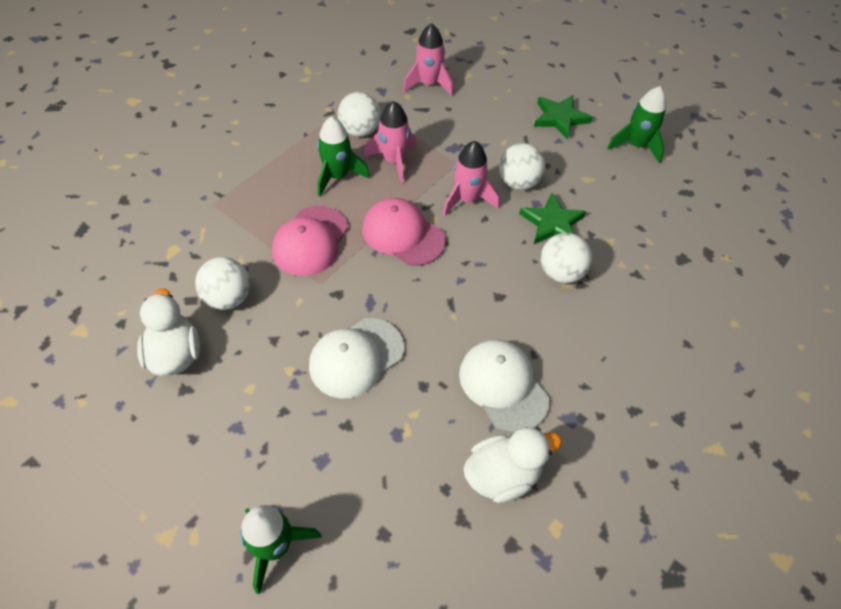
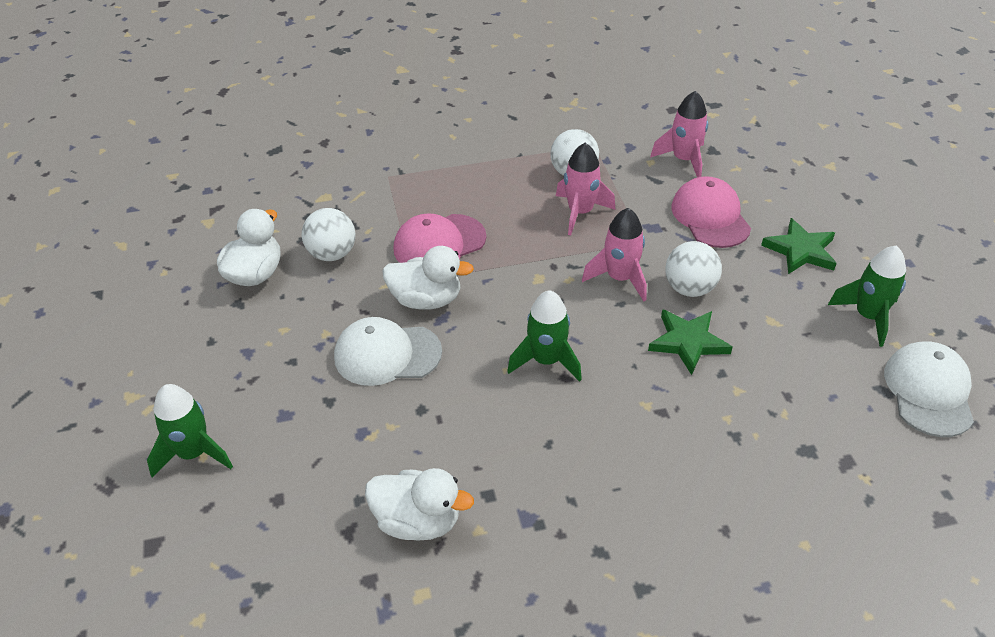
camera: 40 degrees right, 10 degrees down
green rocket [317,116,370,197] -> green rocket moved to [507,290,582,382]
pink cap [362,198,445,266] -> pink cap moved to [671,176,751,248]
white cap [459,339,549,433] -> white cap moved to [884,341,974,437]
white ball [540,233,592,283] -> none
none -> white duck [382,246,474,310]

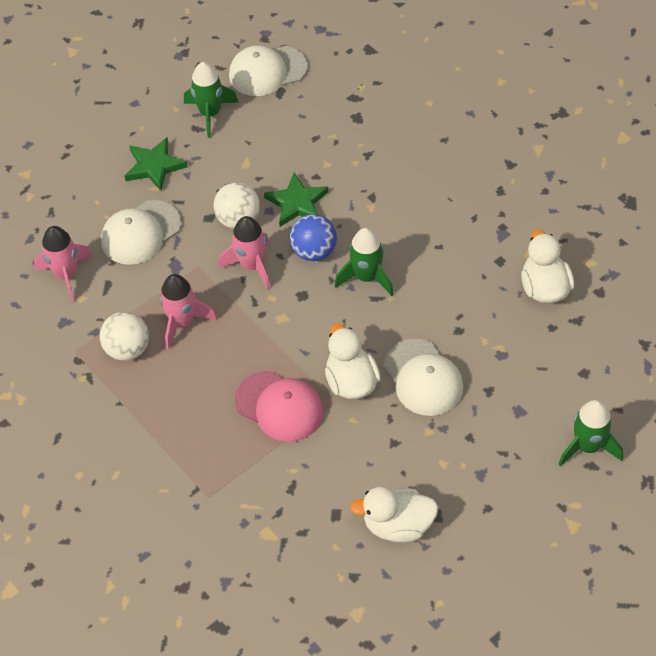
camera: 115 degrees left, 10 degrees up
white ball [302,208,355,261] -> none
pink cap [671,176,751,248] -> white cap [101,200,181,265]
none -> blue ball [290,214,337,261]

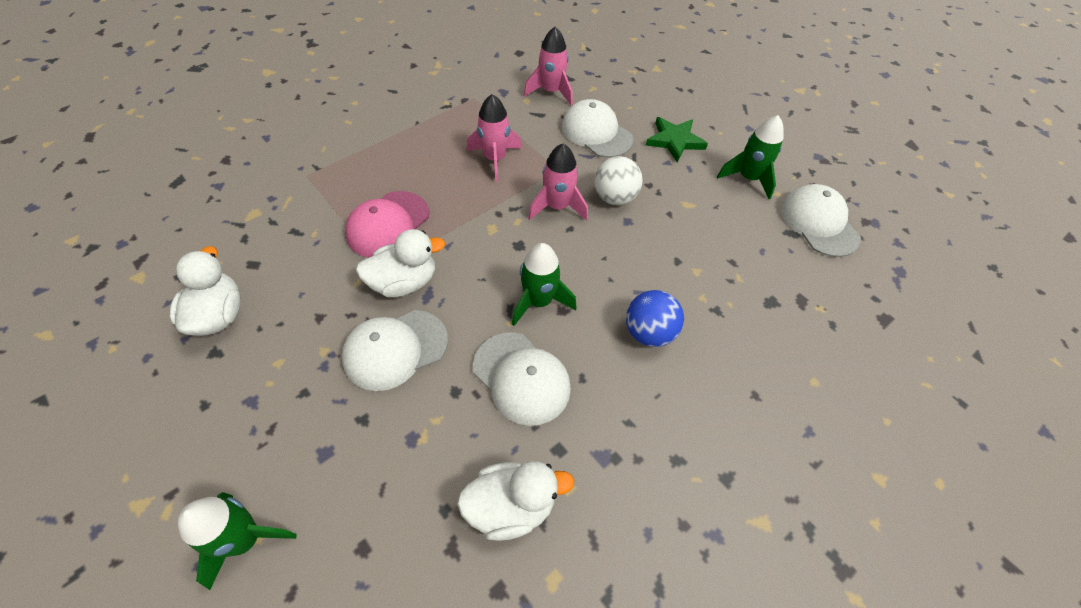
camera: 85 degrees right, 0 degrees up
white ball [100,312,149,361] -> none
green star [264,172,328,227] -> none
blue ball [290,214,337,261] -> blue ball moved to [626,290,684,347]
none -> white cap [473,332,571,426]

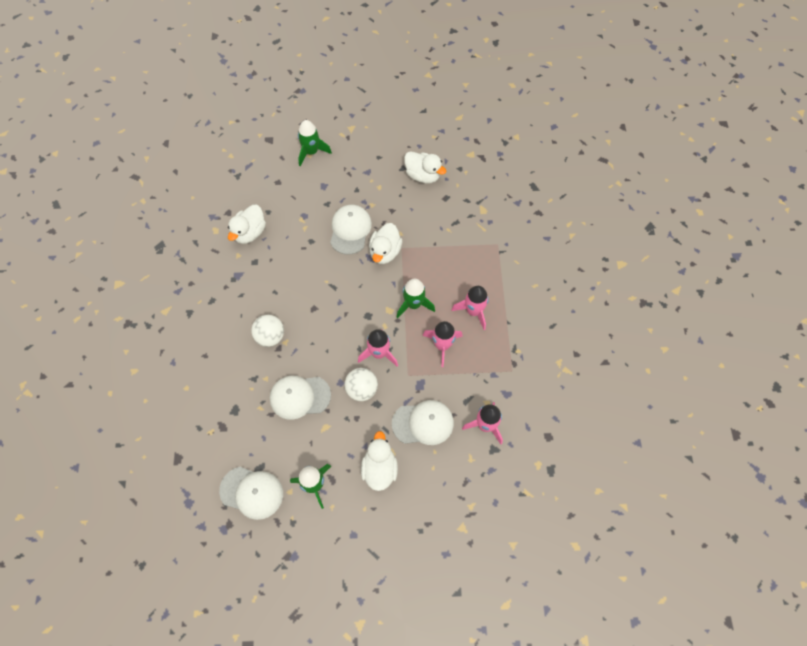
camera: 130 degrees right, 10 degrees up
pink cap [345,191,429,258] -> none
white cap [473,332,571,426] -> white cap moved to [270,376,331,420]
green rocket [512,243,577,326] -> green rocket moved to [397,278,435,318]
blue ball [626,290,684,347] -> white ball [251,315,284,347]
green star [646,117,708,162] -> white duck [361,431,398,491]
none -> pink rocket [452,286,489,330]

